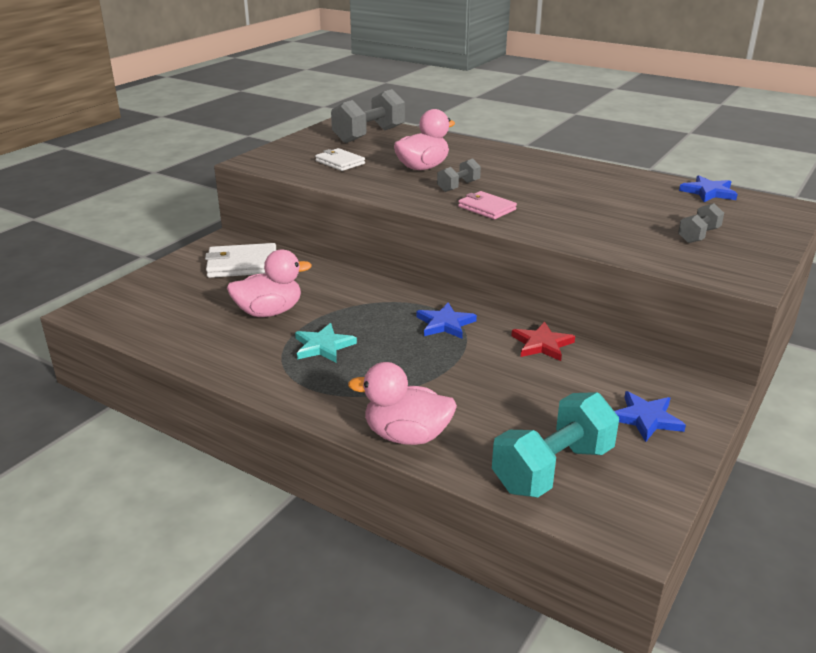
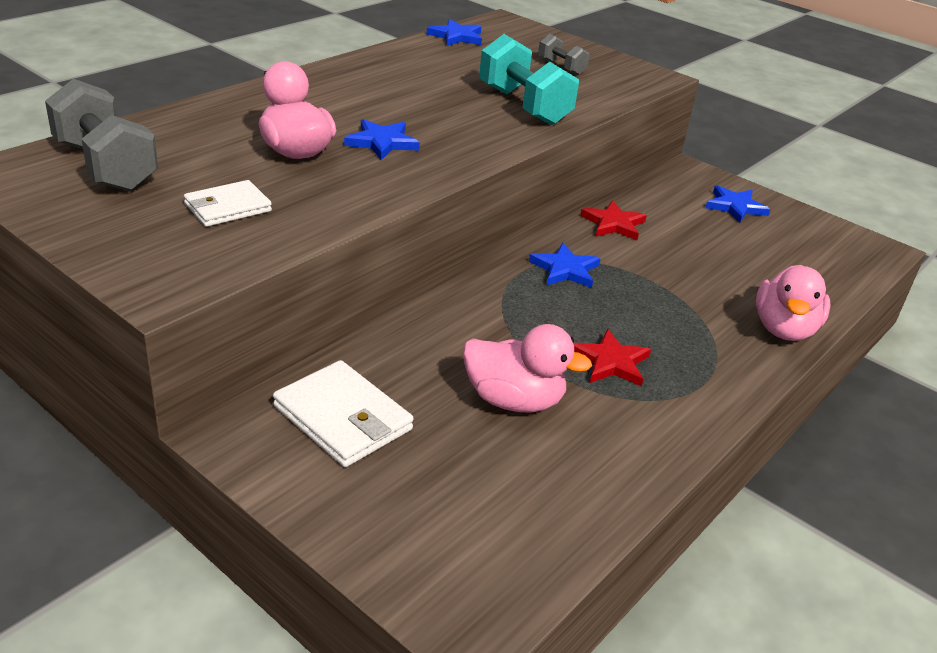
camera: 85 degrees left, 5 degrees up
white wallet [205,243,276,278] -> white wallet turned 45 degrees counterclockwise [273,360,414,467]
pink duck [227,249,312,317] -> pink duck turned 120 degrees clockwise [463,324,592,413]
turquoise star [295,323,357,363] -> red star [573,329,651,386]
grey dumbbell [437,158,481,192] -> blue star [344,119,420,160]
pink wallet [458,191,517,219] -> none
turquoise dumbbell [492,392,619,498] -> turquoise dumbbell moved to [479,34,579,125]

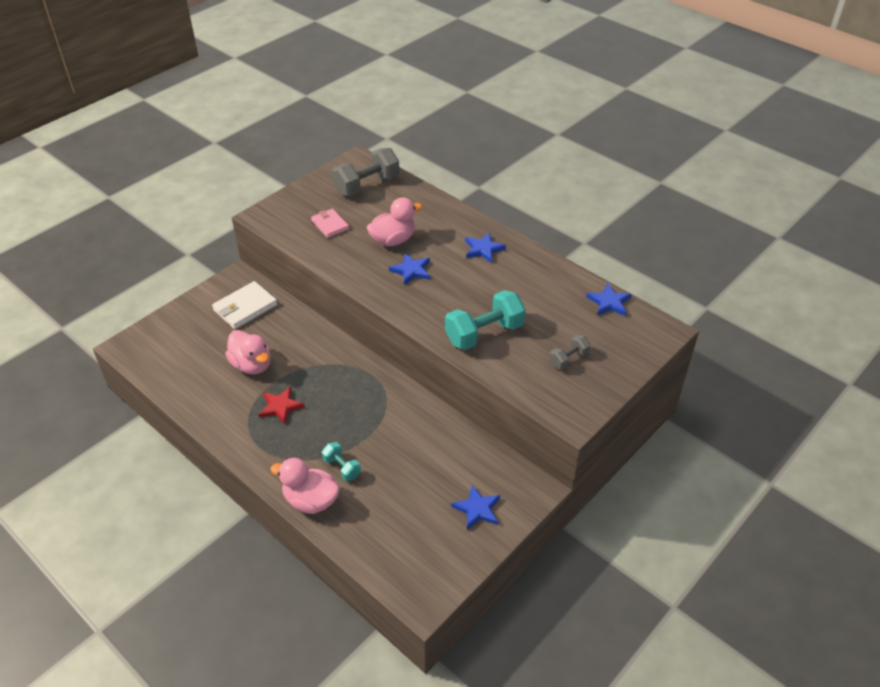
camera: 95 degrees right, 10 degrees up
white wallet [184,180,272,227] -> pink wallet [311,209,349,238]
pink duck [463,324,592,413] -> pink duck turned 60 degrees counterclockwise [225,330,271,374]
blue star [529,243,601,288] -> blue star moved to [465,232,506,263]
red star [580,200,647,240] -> none
none -> turquoise dumbbell [322,442,361,481]

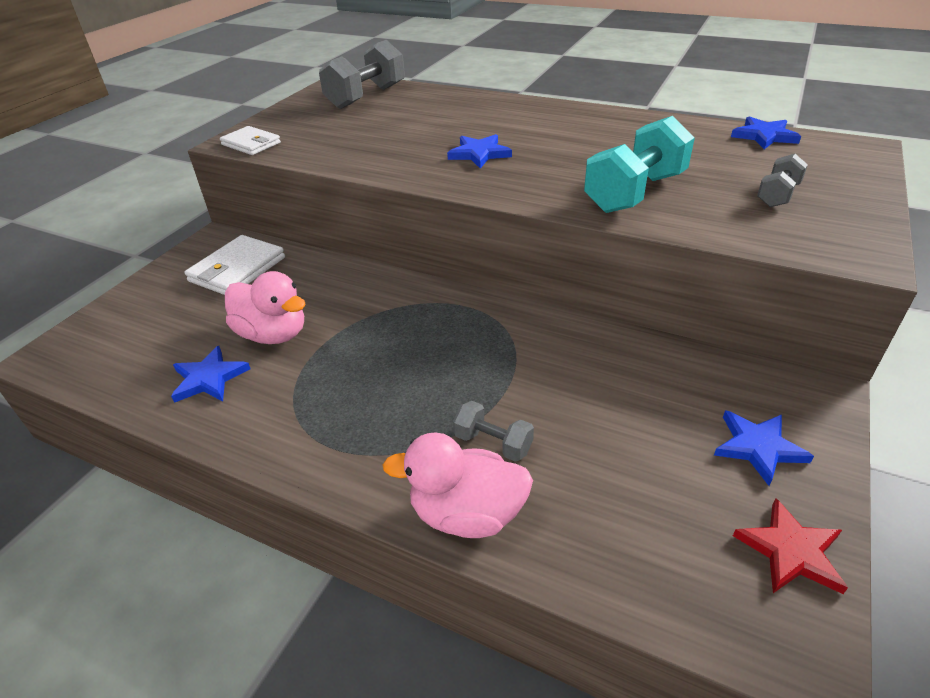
camera: 15 degrees left, 5 degrees down
red star [258,386,305,424] -> red star moved to [733,498,848,594]
pink wallet [311,209,349,238] -> none
turquoise dumbbell [322,442,361,481] -> grey dumbbell [453,401,534,462]
pink duck [366,197,422,246] -> none
blue star [465,232,506,263] -> blue star moved to [171,346,250,403]
none -> white wallet [220,126,281,155]

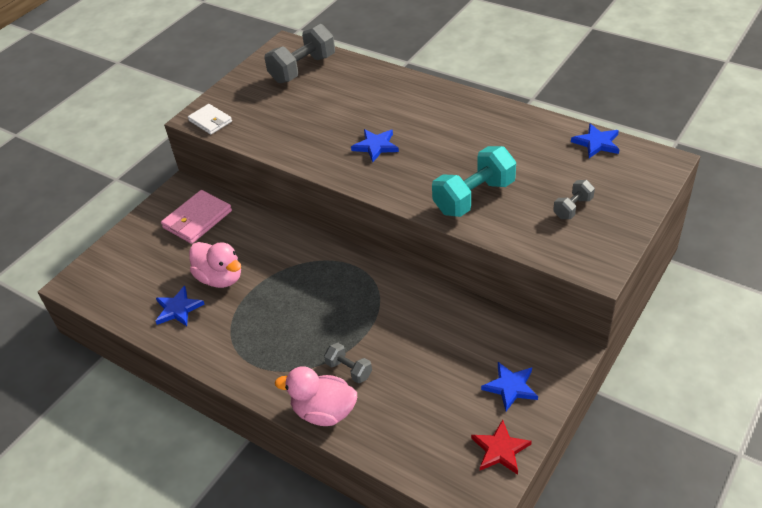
camera: 10 degrees right, 5 degrees up
white wallet [184,235,285,295] -> pink wallet [161,190,232,244]

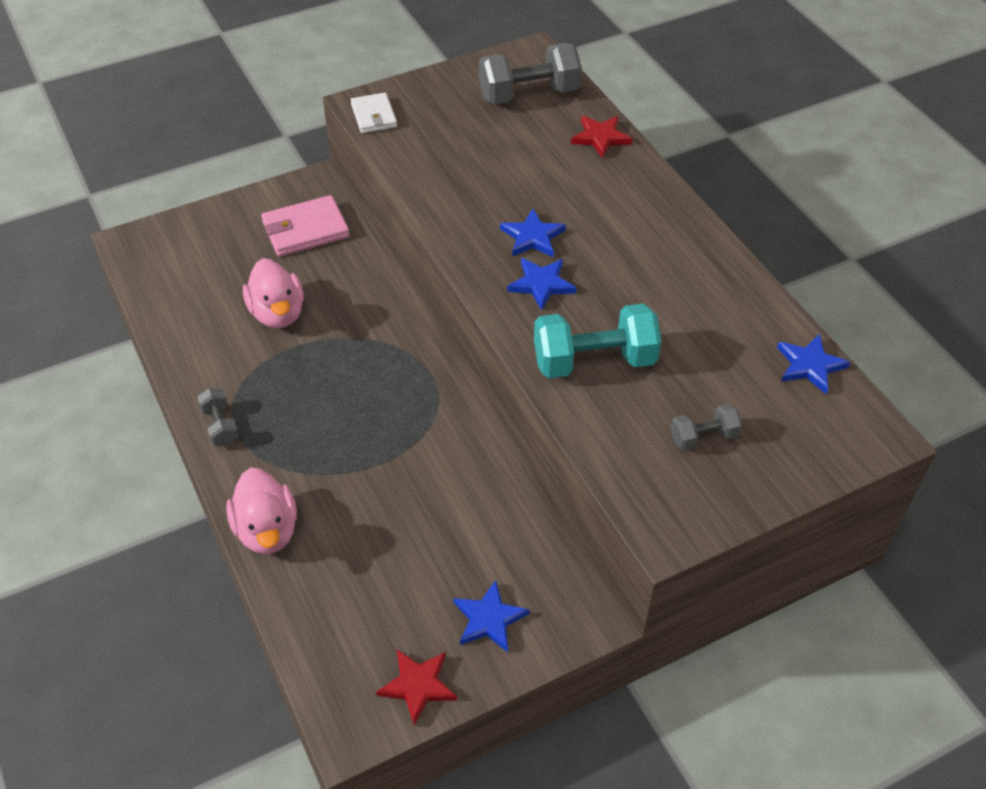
camera: 25 degrees right, 5 degrees up
blue star [156,286,205,326] -> blue star moved to [507,258,577,311]
pink duck [275,366,357,426] -> pink duck turned 150 degrees counterclockwise [226,468,297,554]
grey dumbbell [324,343,372,383] -> grey dumbbell moved to [197,388,239,446]
none -> red star [571,116,633,159]

